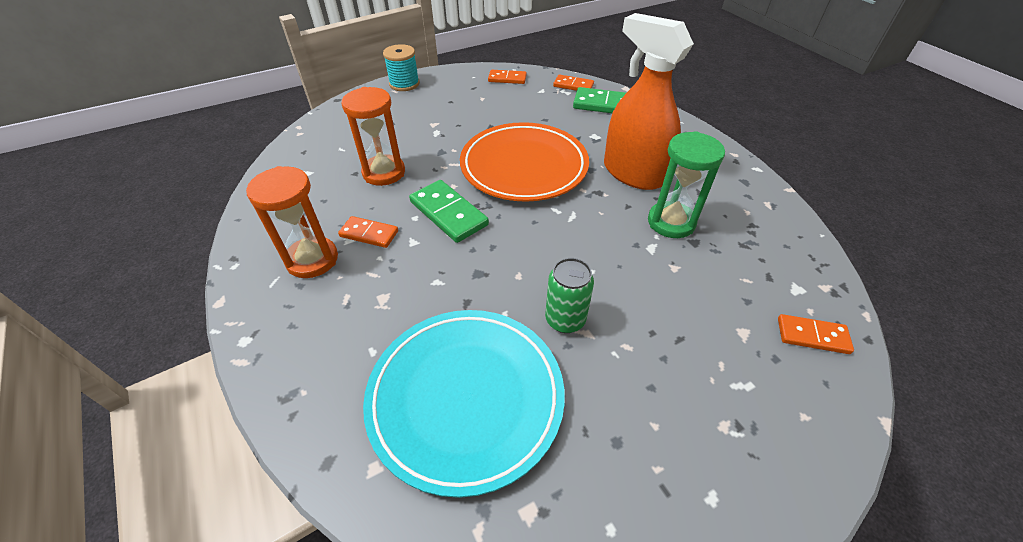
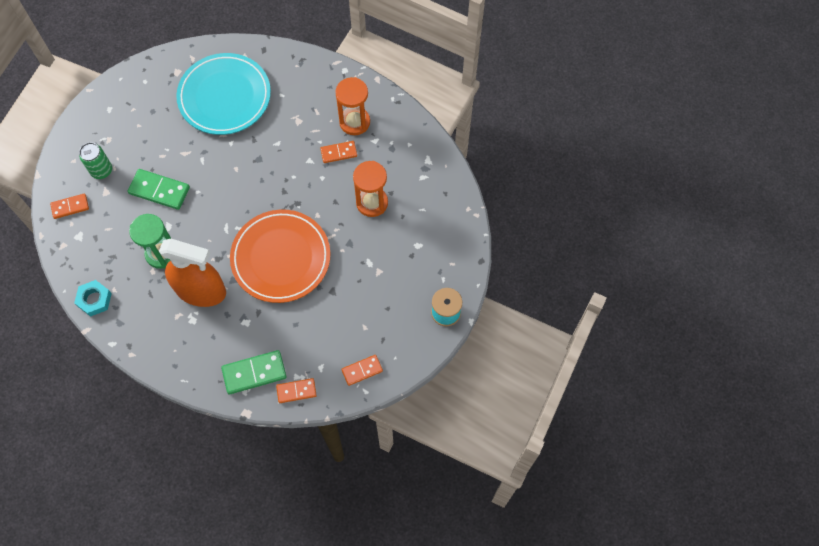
camera: 150 degrees right, 20 degrees up
green domino [409,180,489,243] -> green domino moved to [127,169,190,210]
green can [545,258,594,333] -> green can moved to [79,142,112,179]
none -> turquoise nut [74,280,112,317]

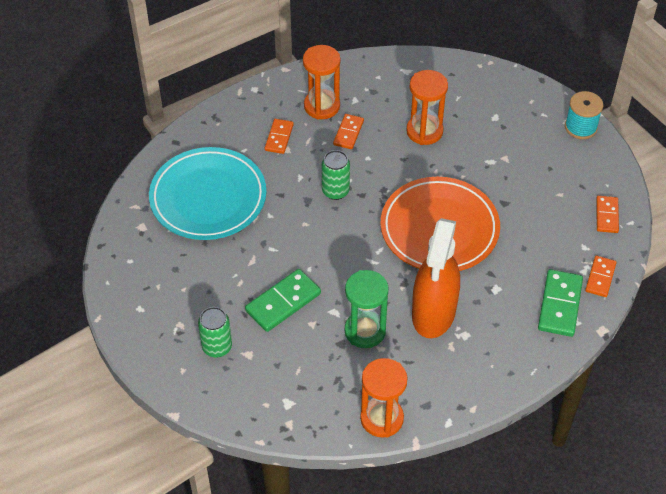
camera: 60 degrees left, 15 degrees down
orange domino [50,194,89,219] -> orange domino moved to [265,119,294,154]
turquoise nut [74,280,112,317] -> orange hourglass [360,358,408,438]
orange spray bottle [159,239,226,307] -> orange spray bottle turned 150 degrees clockwise [412,218,460,338]
none -> green can [322,150,350,200]

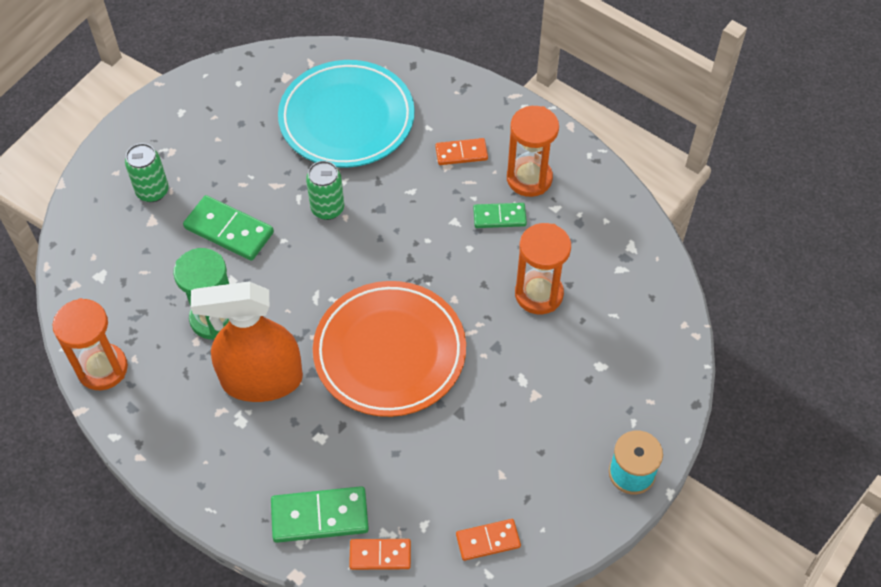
camera: 70 degrees right, 5 degrees up
green can [322,150,350,200] -> green can moved to [306,161,344,220]
orange domino [333,114,364,149] -> green domino [473,203,527,228]

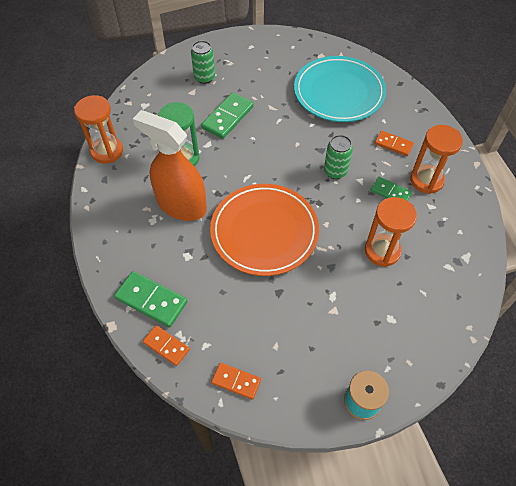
camera: 35 degrees right, 0 degrees up
green domino [183,195,274,261] -> green domino turned 60 degrees clockwise [201,92,254,139]
green can [306,161,344,220] -> green can moved to [324,135,353,179]

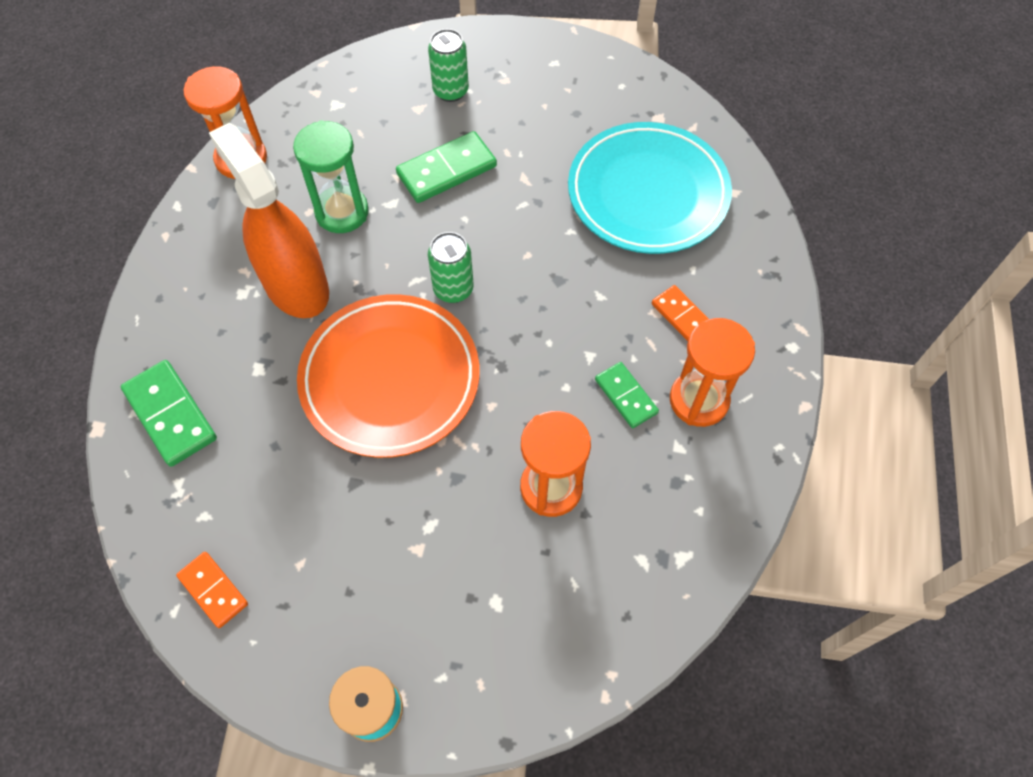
camera: 25 degrees right, 5 degrees up
orange domino [143,325,190,366] -> none
green can [324,135,353,179] -> green can moved to [428,232,474,303]

